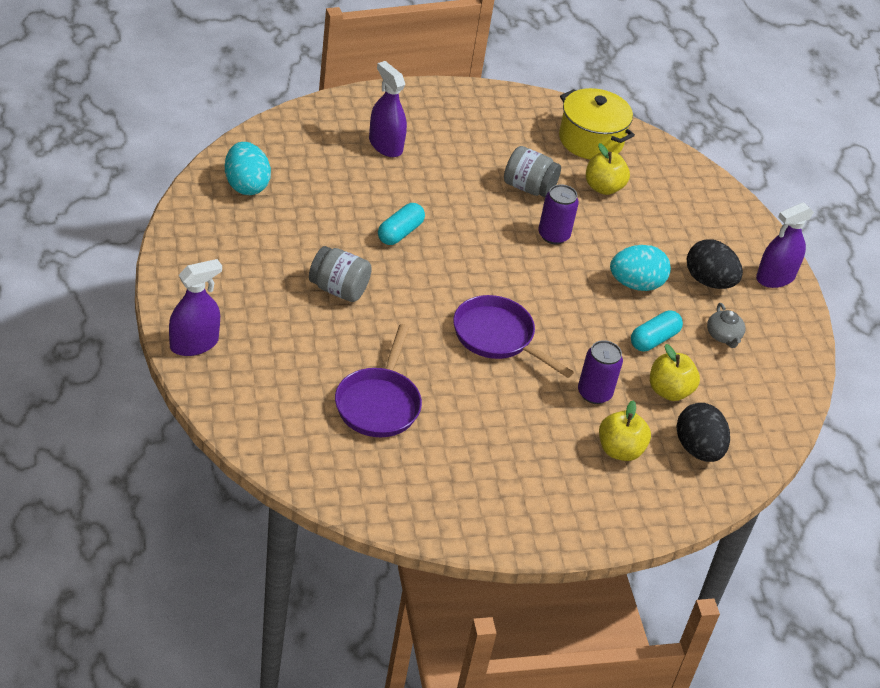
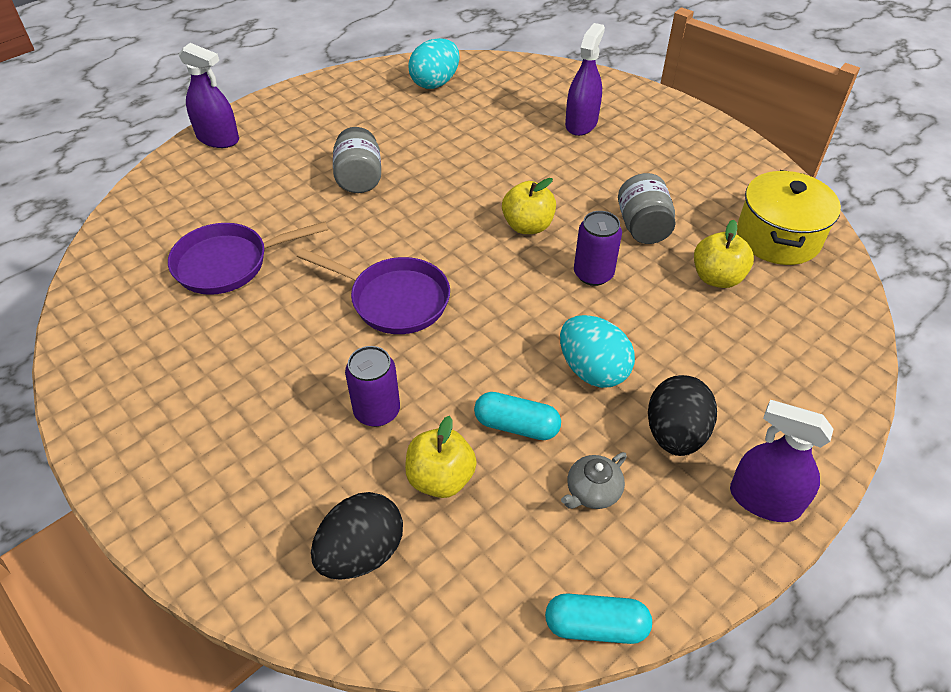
camera: 65 degrees right, 5 degrees up
turquoise capsule [378,203,425,245] -> turquoise capsule moved to [545,593,652,644]
purple pan [453,295,574,378] -> purple pan turned 105 degrees clockwise [297,248,450,334]
yellow apple [599,401,651,461] -> yellow apple moved to [502,178,556,234]

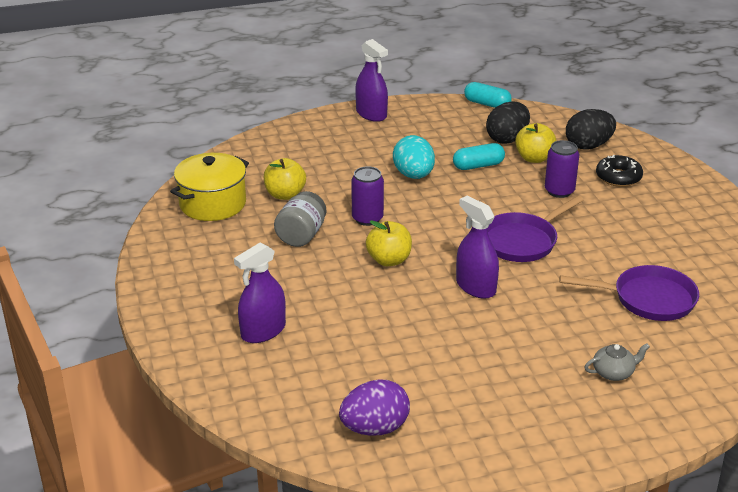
camera: 155 degrees left, 15 degrees down
purple spray bottle [178,43,239,148] -> purple spray bottle moved to [456,196,499,299]
purple pan [297,248,450,334] -> purple pan turned 90 degrees counterclockwise [487,195,584,262]
grey jar [333,127,381,193] -> none
turquoise egg [408,38,460,89] -> purple egg [339,380,410,436]
turquoise capsule [474,392,561,440] -> turquoise capsule turned 60 degrees counterclockwise [453,143,505,170]
grey teapot [561,452,627,509] -> grey teapot moved to [585,343,650,381]
black egg [648,375,717,456] -> black egg moved to [486,101,530,144]
none -> black donut [596,155,643,187]

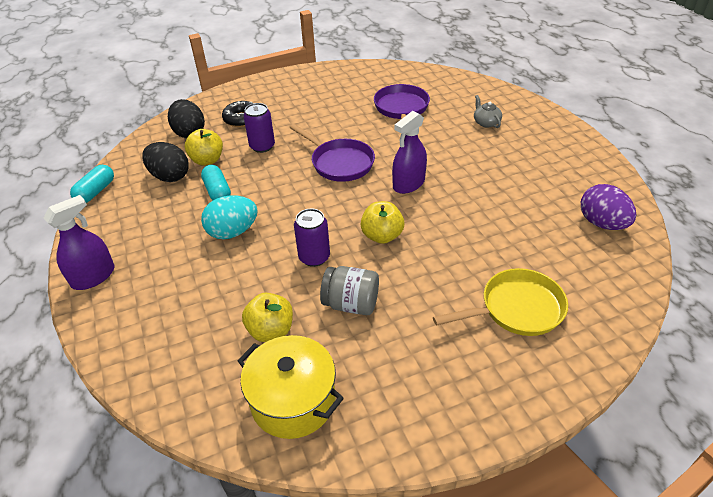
camera: 95 degrees left, 10 degrees up
purple spray bottle [234,242,286,343] -> yellow pan [433,268,568,336]

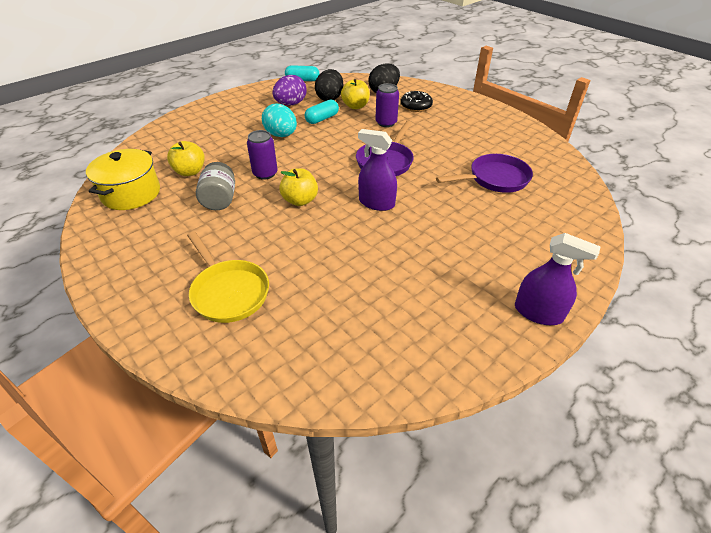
camera: 70 degrees right, 0 degrees up
purple spray bottle [44,195,114,290] -> purple spray bottle moved to [515,233,601,325]
grey teapot [474,95,502,128] -> none
purple egg [581,184,636,230] -> purple egg moved to [272,75,306,106]

